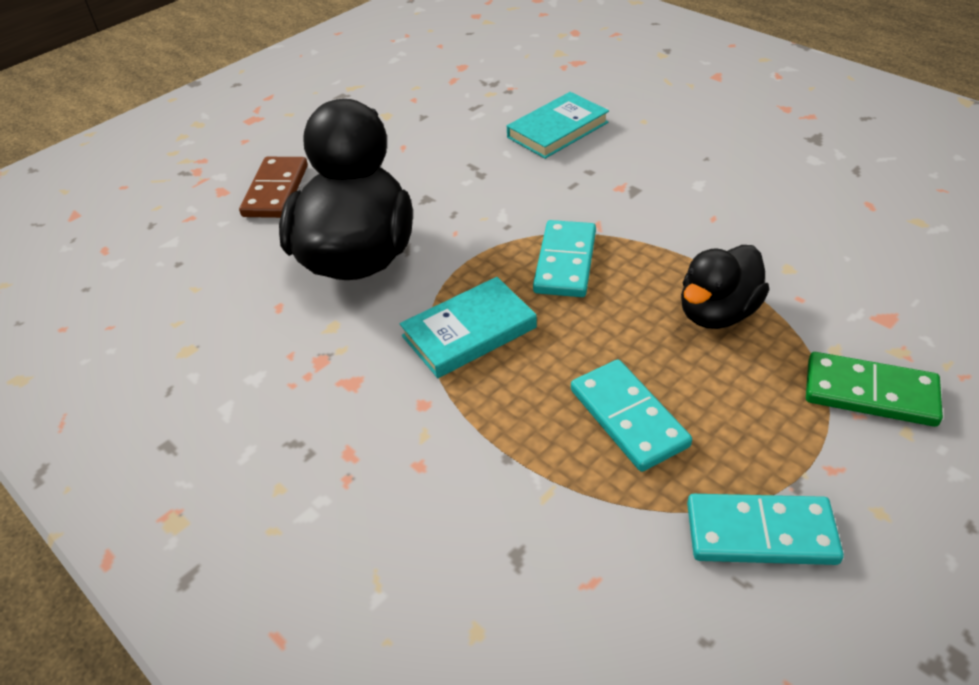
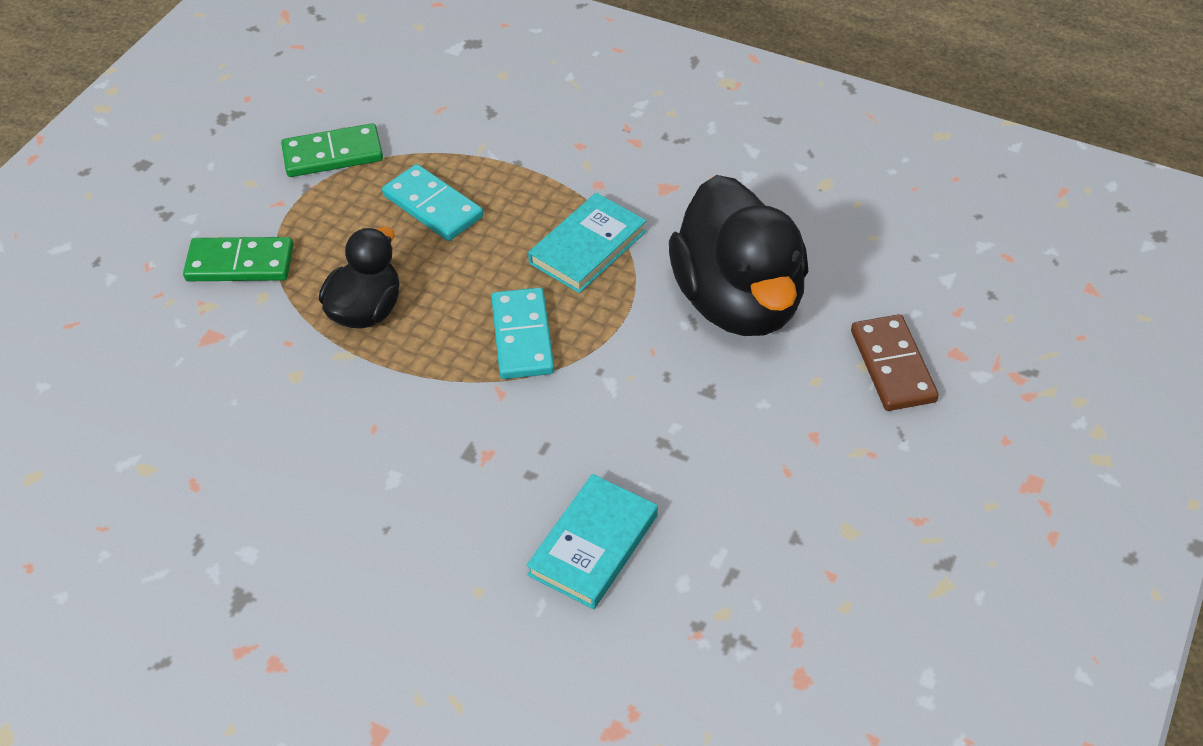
camera: 160 degrees right, 5 degrees up
turquoise domino [687,494,844,565] -> green domino [281,123,383,177]

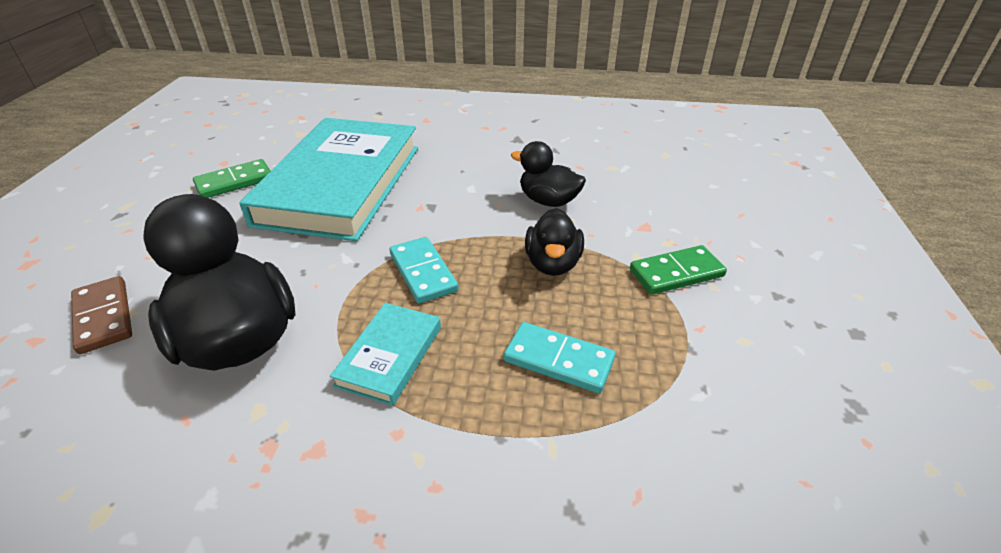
camera: 160 degrees right, 10 degrees down
green domino [281,123,383,177] -> green domino moved to [193,159,271,198]
turquoise book [526,474,658,609] -> turquoise book [239,118,418,241], size x2.35
none -> black duck [511,141,586,207]

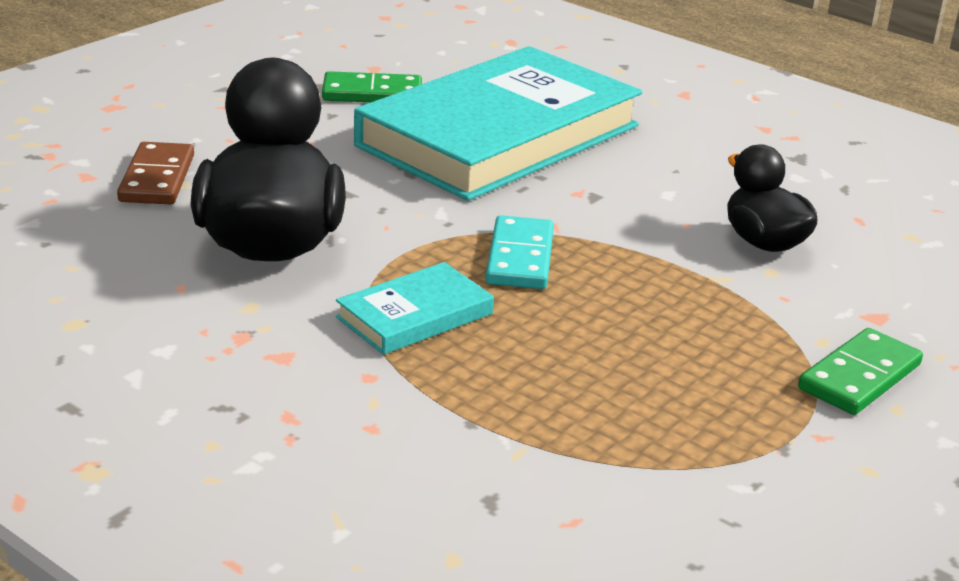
camera: 30 degrees right, 10 degrees down
turquoise domino [504,322,615,393] -> none
black duck [525,208,584,276] -> none
green domino [630,245,727,295] -> green domino turned 60 degrees counterclockwise [798,328,923,415]

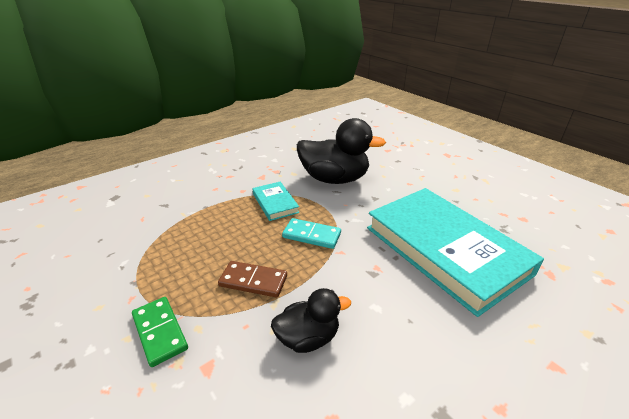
camera: 105 degrees right, 5 degrees up
brown domino [117,142,194,204] -> brown domino moved to [218,261,287,298]
green domino [322,71,422,102] -> none

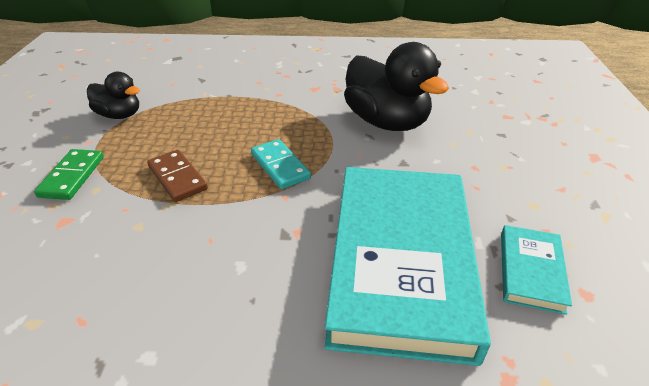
camera: 40 degrees right, 5 degrees up
turquoise book [253,182,299,221] -> turquoise book moved to [501,225,572,315]
black duck [271,288,351,353] -> black duck moved to [87,72,140,119]

